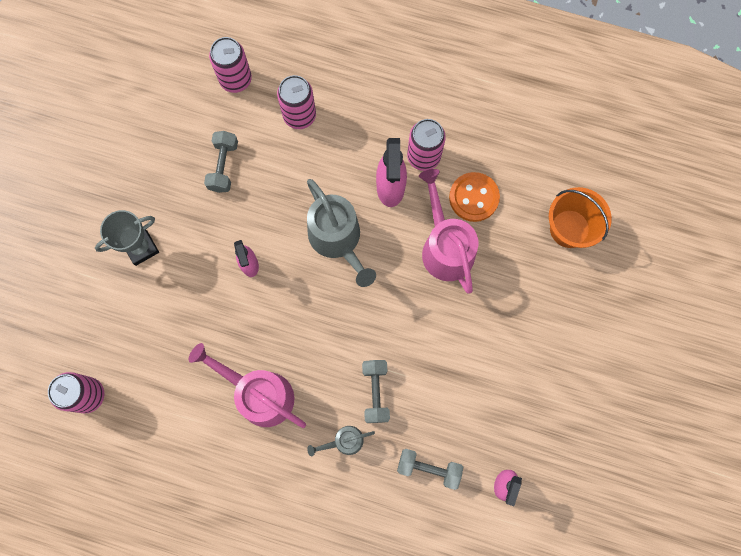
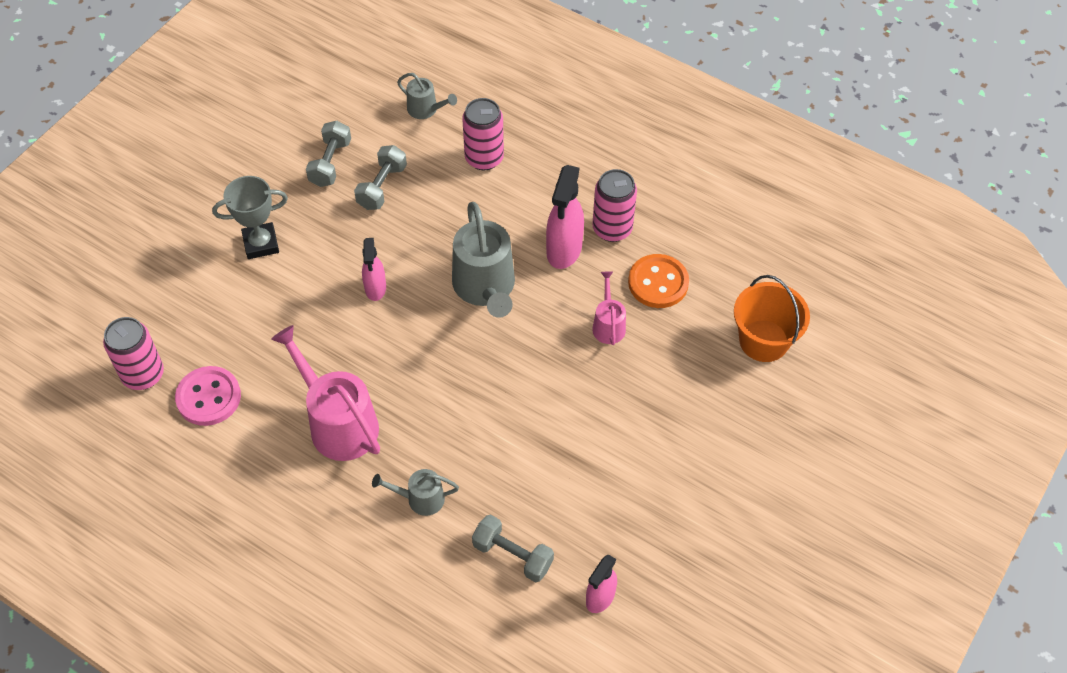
camera: 15 degrees right, 20 degrees down
pink can [209,37,252,93] -> grey watering can [397,73,457,119]
grey dumbbell [362,360,390,423] -> grey dumbbell moved to [306,121,351,187]
pink watering can [419,169,478,294] -> pink watering can [592,271,626,345], size x0.52
none -> pink button [175,366,241,426]

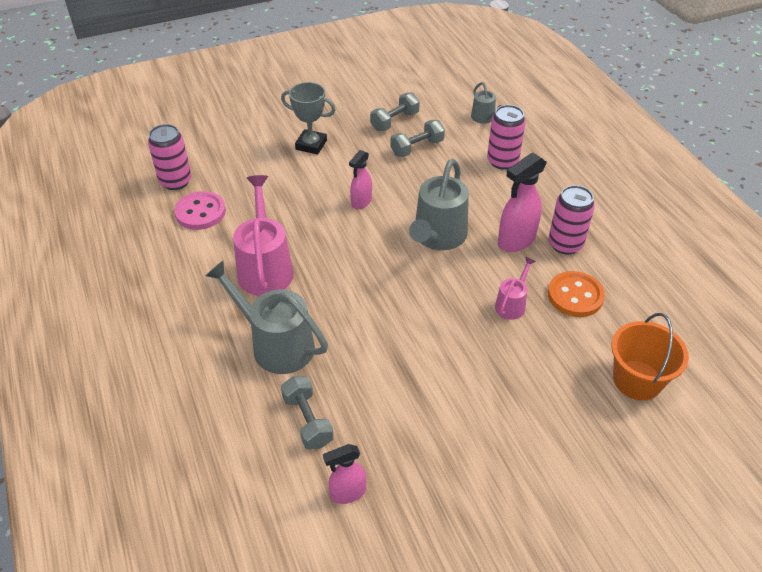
camera: 35 degrees right, 10 degrees down
grey watering can [372,469,459,516] -> grey watering can [205,261,328,374], size x1.93

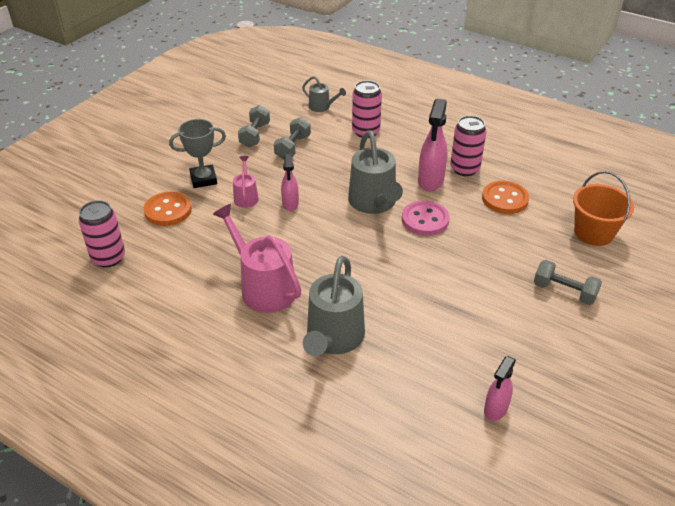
camera: 35 degrees left, 5 degrees down
pink button [174,191,226,230] -> pink button moved to [402,200,450,236]
grey watering can [205,261,328,374] -> grey watering can turned 75 degrees counterclockwise [303,256,365,356]
grey dumbbell [281,376,334,449] -> grey dumbbell moved to [534,260,602,305]
pink watering can [495,257,536,320] -> pink watering can moved to [233,156,259,208]
none -> orange button [144,191,192,226]

